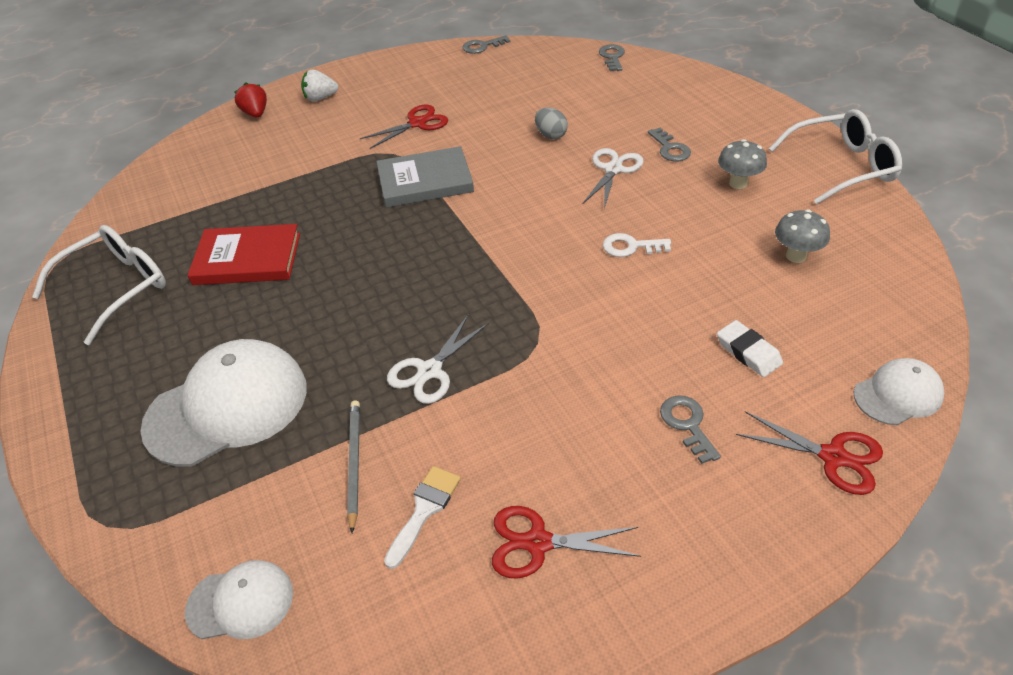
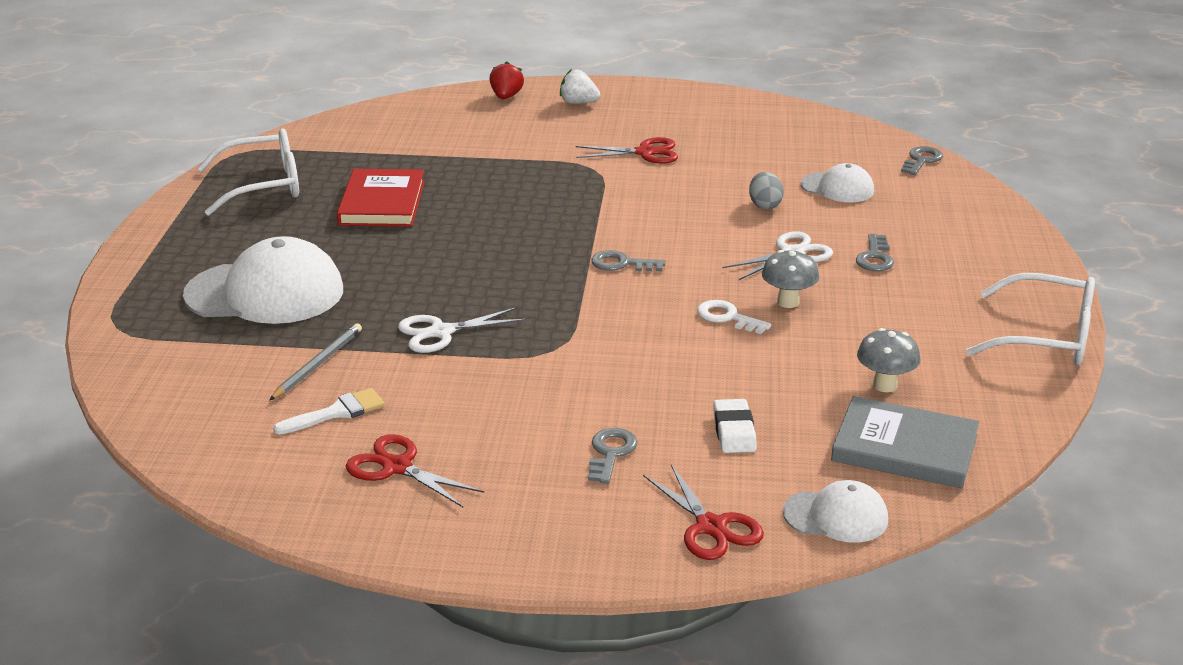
camera: 30 degrees right, 15 degrees down
white cap [185,560,293,639] -> white cap moved to [800,163,874,202]
red book [187,224,300,285] -> red book turned 60 degrees clockwise [337,169,425,227]
grey book [376,146,474,208] -> grey book moved to [831,396,979,488]
grey key [462,35,510,54] -> grey key moved to [591,250,666,271]
grey mushroom [718,139,767,189] -> grey mushroom moved to [762,250,819,308]

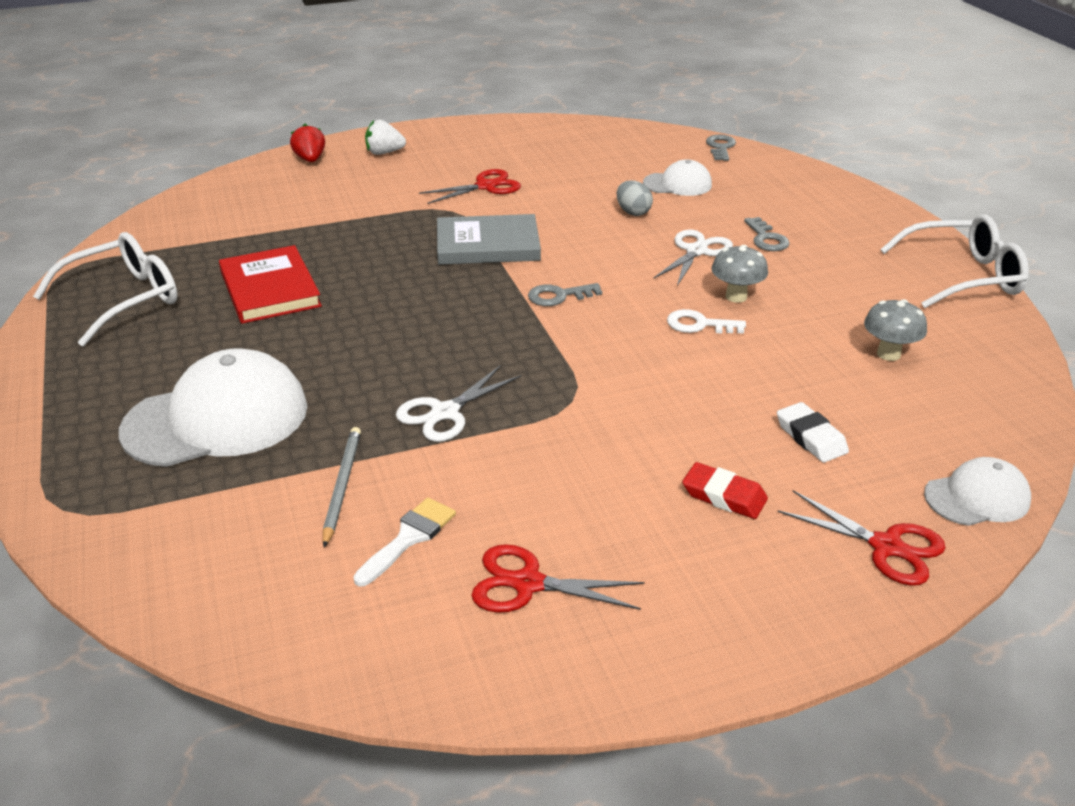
camera: 25 degrees left, 5 degrees up
grey key [588,428,638,484] -> red eraser [682,462,768,519]
grey book [831,396,979,488] -> grey book moved to [437,214,541,265]

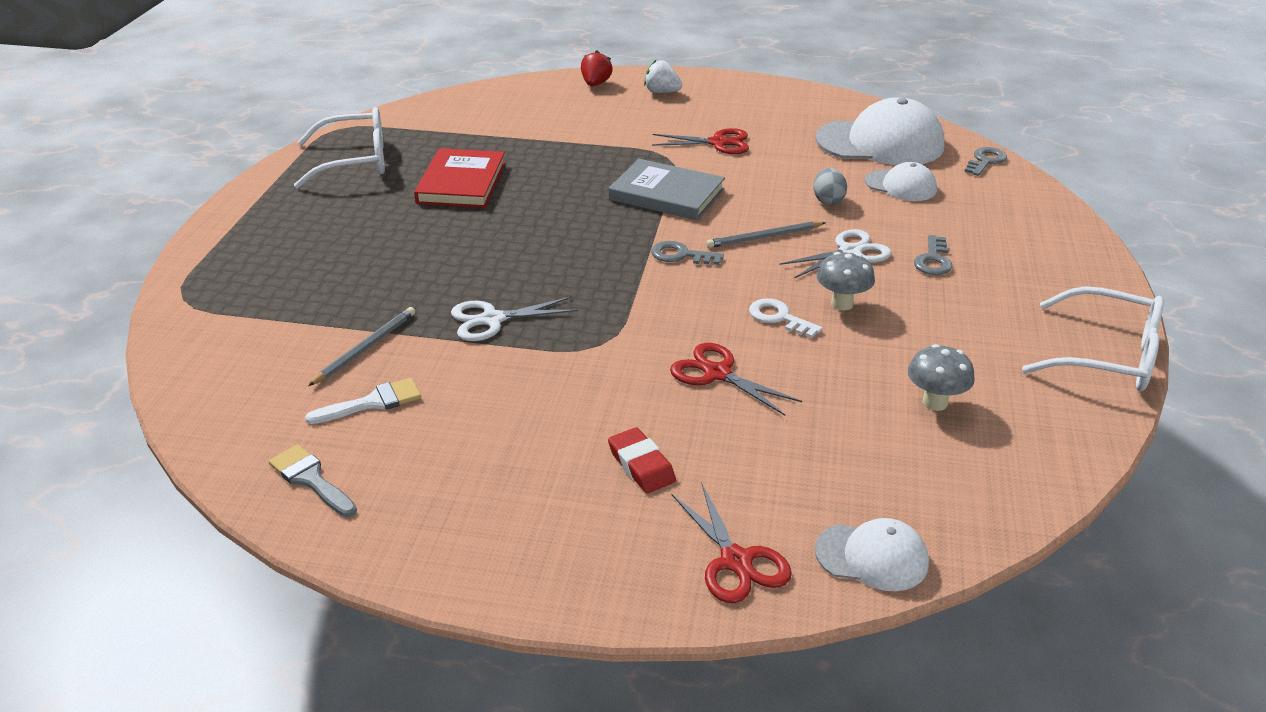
camera: 30 degrees right, 0 degrees up
white cap [119,348,308,467] -> white cap moved to [815,97,944,165]
red scissors [471,544,645,613] -> red scissors moved to [670,343,802,416]
white eraser [777,402,849,463] -> none
none -> grey brush [269,445,357,517]
none -> grey pencil [706,221,826,248]

